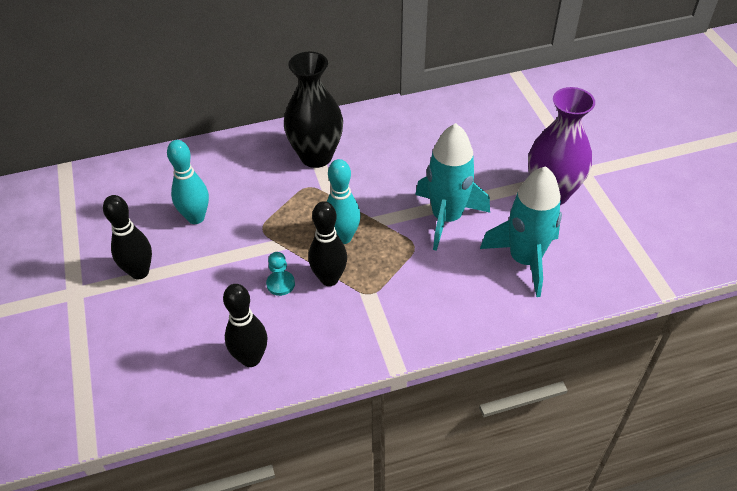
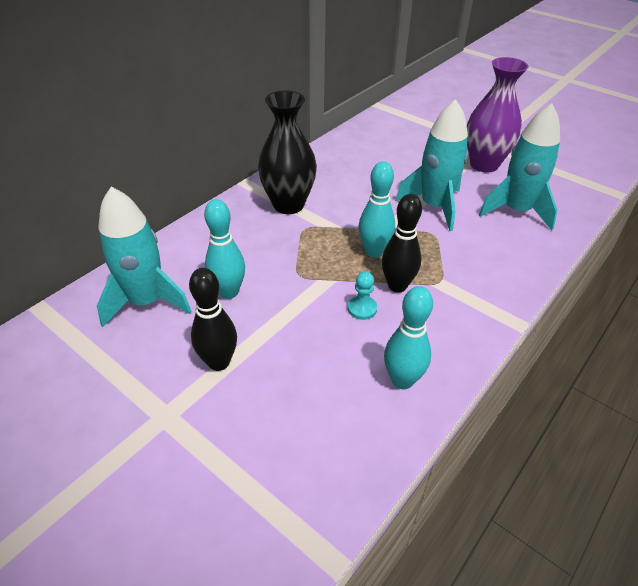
camera: 35 degrees left, 5 degrees down
black bowling pin [223,284,267,367] -> turquoise bowling pin [384,286,433,390]
none -> turquoise rocket [97,187,192,327]

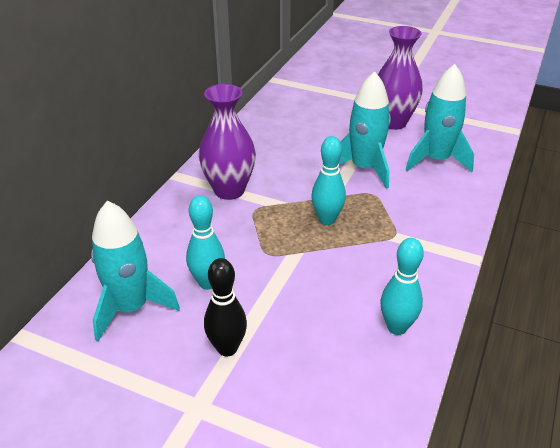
camera: 15 degrees left, 5 degrees down
black vase [258,90,317,214] -> purple vase [199,84,256,200]
turquoise pawn [348,271,377,320] -> none
black bowling pin [382,194,422,293] -> none

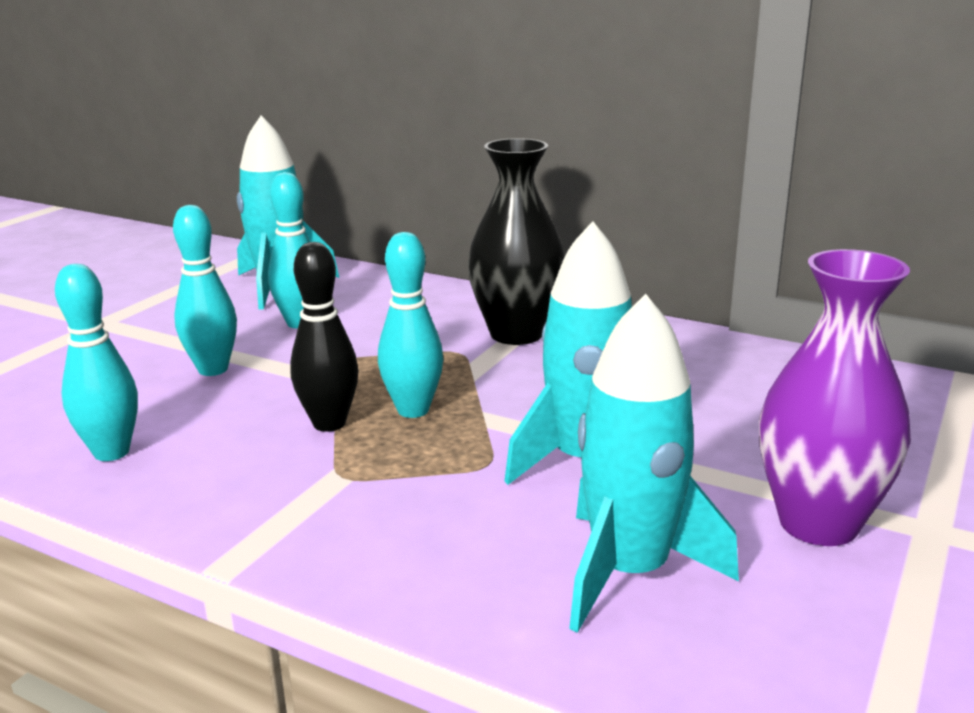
camera: 95 degrees right, 15 degrees down
purple vase [199,84,256,200] -> black vase [468,138,564,345]
black bowling pin [204,258,247,356] -> black bowling pin moved to [290,242,358,432]
none -> turquoise bowling pin [173,205,237,376]

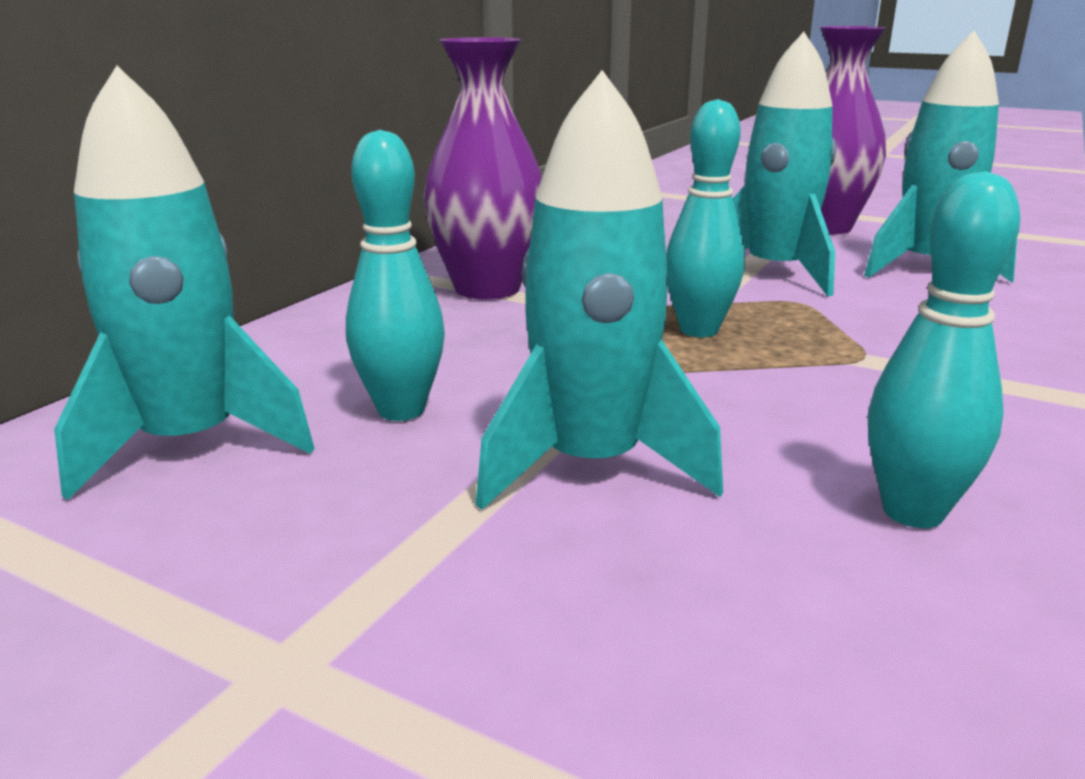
camera: 90 degrees left, 0 degrees up
turquoise bowling pin [173,205,237,376] -> turquoise rocket [476,70,723,510]
black bowling pin [290,242,358,432] -> none
black vase [468,138,564,345] -> purple vase [424,37,542,300]

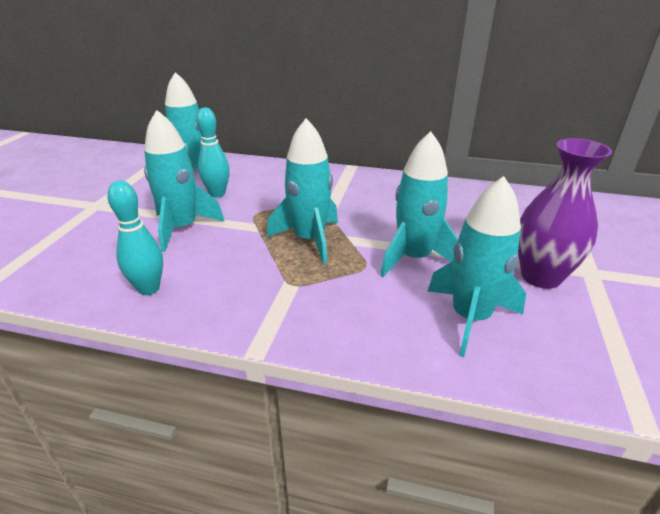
camera: 75 degrees right, 10 degrees up
purple vase [424,37,542,300] -> none
turquoise bowling pin [666,99,745,337] -> turquoise rocket [267,118,338,264]

